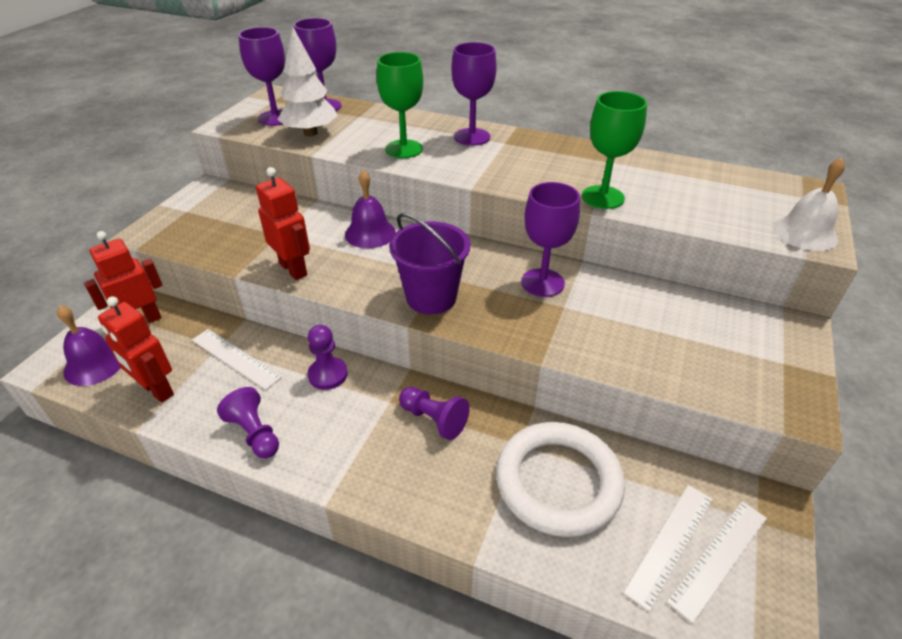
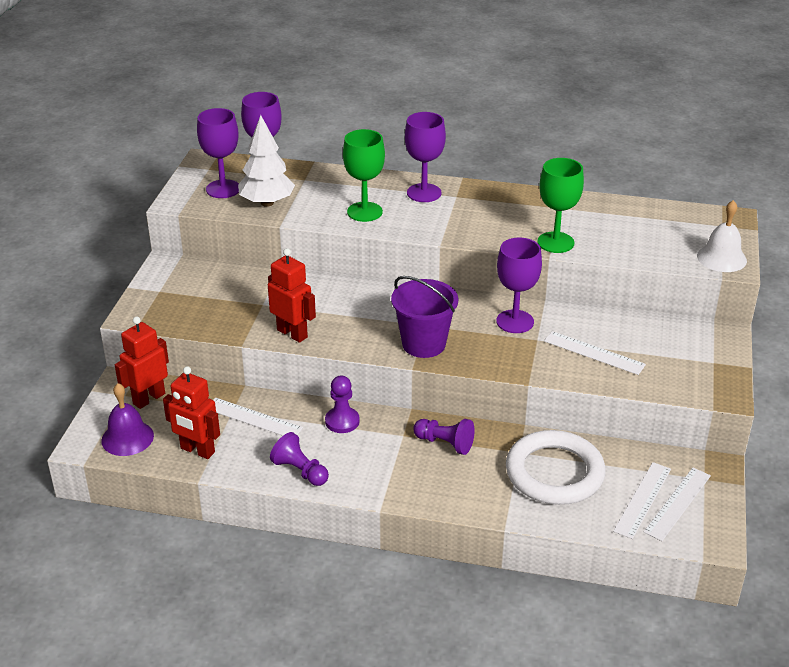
camera: 10 degrees left, 5 degrees down
purple bell [345,170,396,248] -> none
none -> white ruler [544,331,646,375]

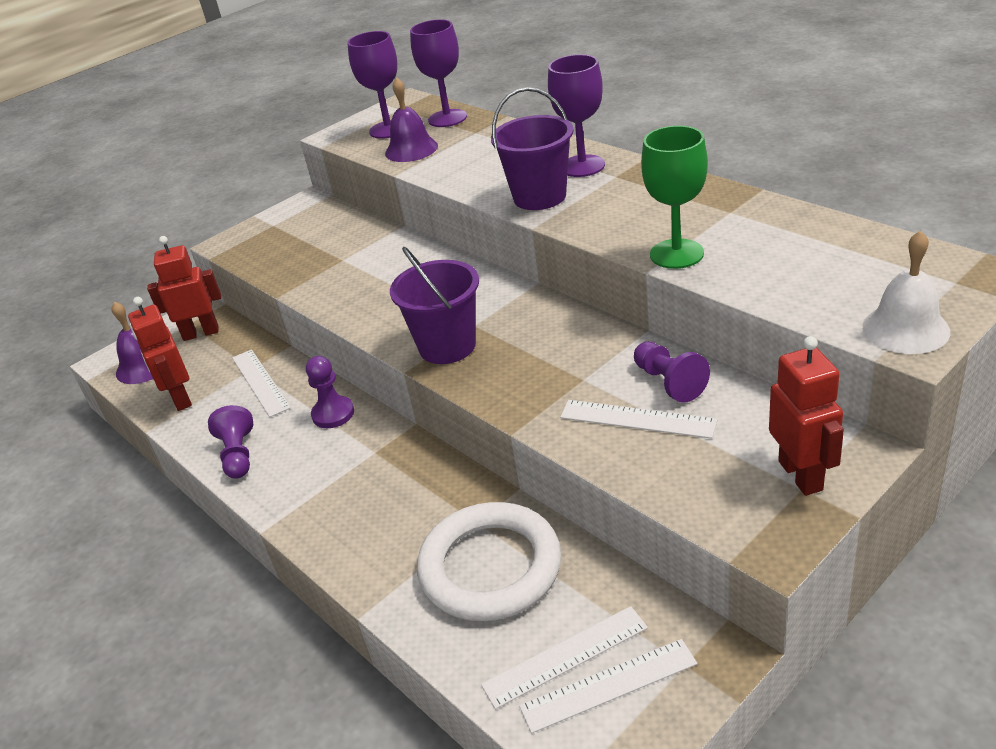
camera: 40 degrees right, 0 degrees up
white tree [238,115,295,207] -> purple bell [385,77,438,162]
red robot [268,248,316,343] -> red robot moved to [769,336,844,496]
green goblet [343,129,385,222] -> none
purple pawn [413,419,475,455] -> purple pawn moved to [634,342,710,403]
purple goblet [496,238,542,333] -> none
white ruler [544,331,646,375] -> white ruler turned 45 degrees counterclockwise [560,400,718,439]
none -> purple bucket [491,87,574,210]

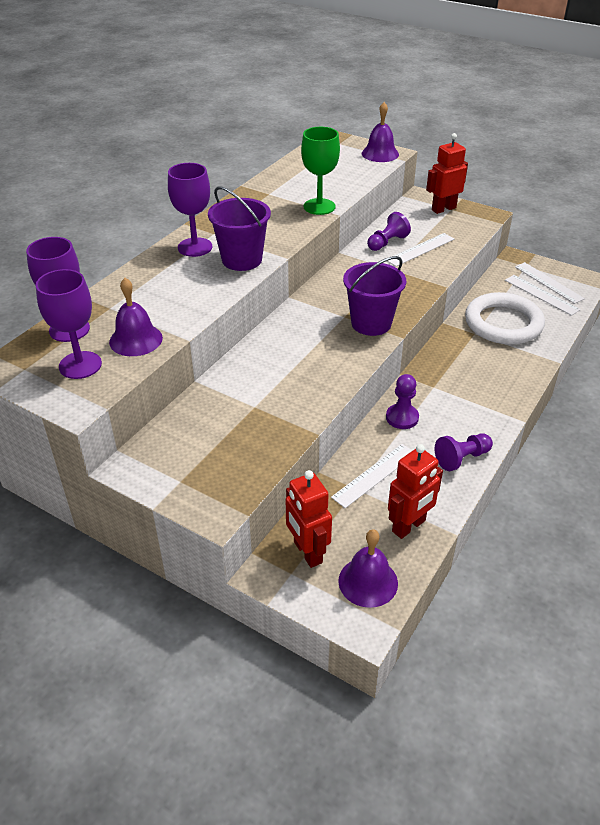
camera: 110 degrees left, 5 degrees up
white ruler [560,400,718,439] -> white ruler turned 45 degrees clockwise [387,233,454,266]
white bell [862,230,950,354] -> purple bell [362,102,399,162]

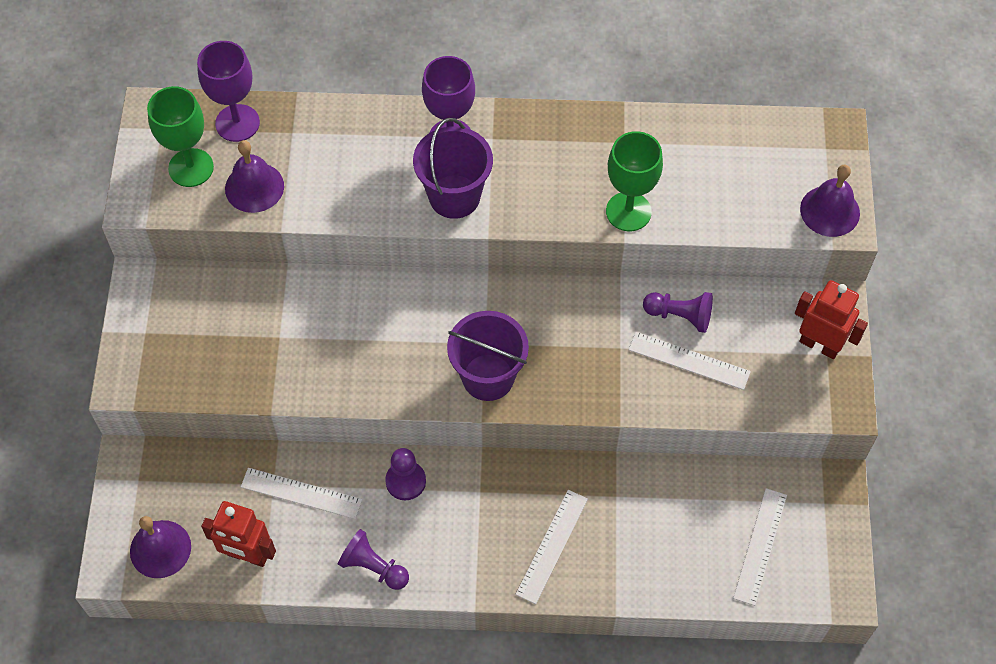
camera: 60 degrees right, 20 degrees up
purple goblet [36,269,102,379] -> green goblet [147,86,214,187]
red robot [286,470,332,568] -> none
white ring [465,292,545,345] -> none
white ruler [515,262,585,304] -> white ruler moved to [515,490,588,604]

